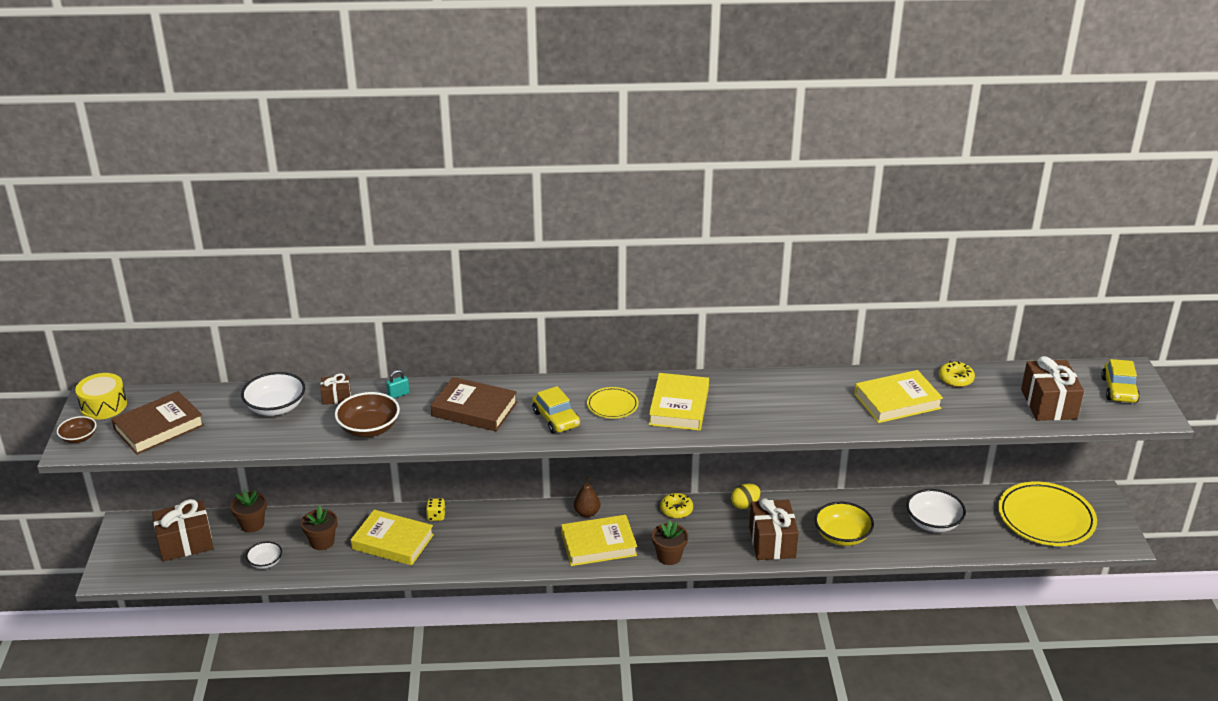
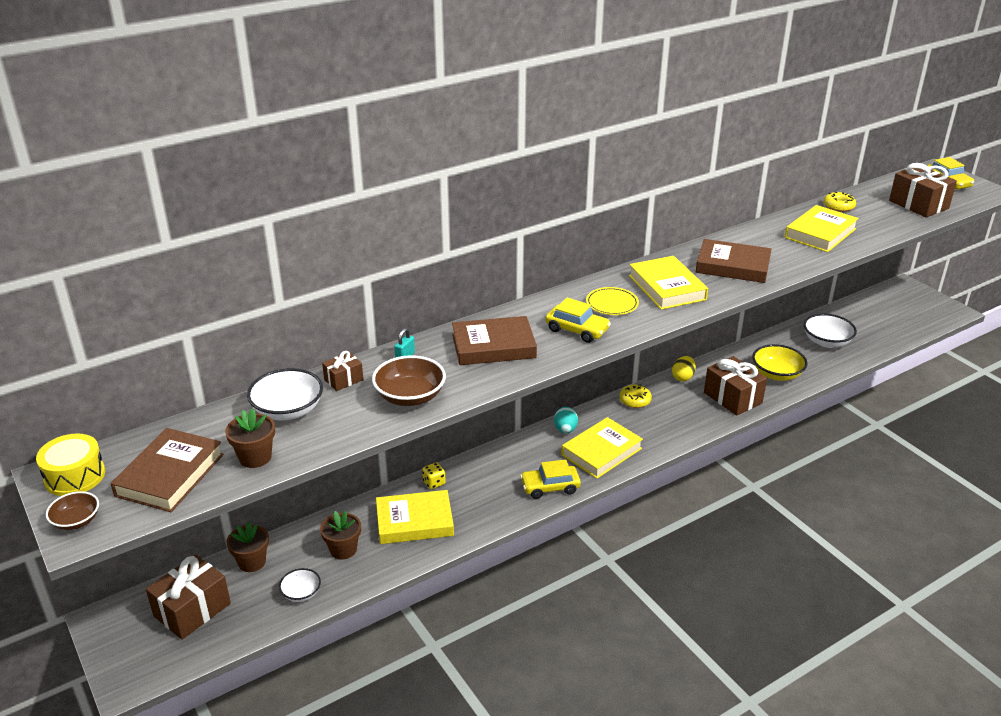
camera: 30 degrees left, 0 degrees up
brown pear [574,477,600,517] -> turquoise egg [554,407,578,433]
brown flower pot [652,520,688,565] -> brown flower pot moved to [225,408,275,468]
yellow plate [998,482,1097,546] -> none
none -> yellow car [520,459,581,499]
none -> brown book [696,239,772,283]

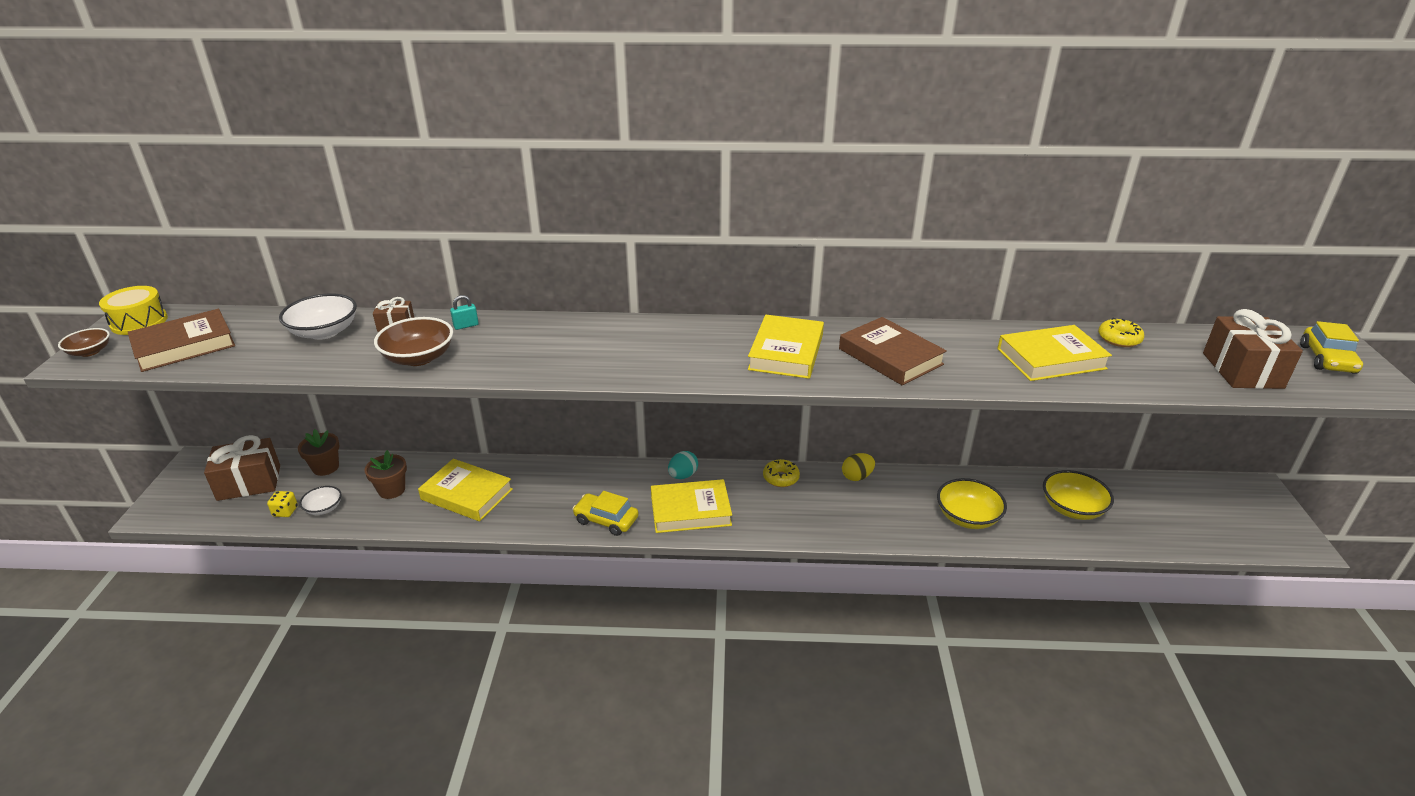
camera: 35 degrees right, 0 degrees up
brown flower pot [225,408,275,468] -> none
yellow dice [422,462,446,489] -> yellow dice moved to [267,491,298,517]
brown book [452,316,537,365] -> none
yellow car [546,298,611,343] -> none
yellow plate [586,287,639,315] -> none
brown gift [704,356,767,416] -> none
white bowl [804,314,857,348] -> yellow bowl [1043,470,1114,520]

